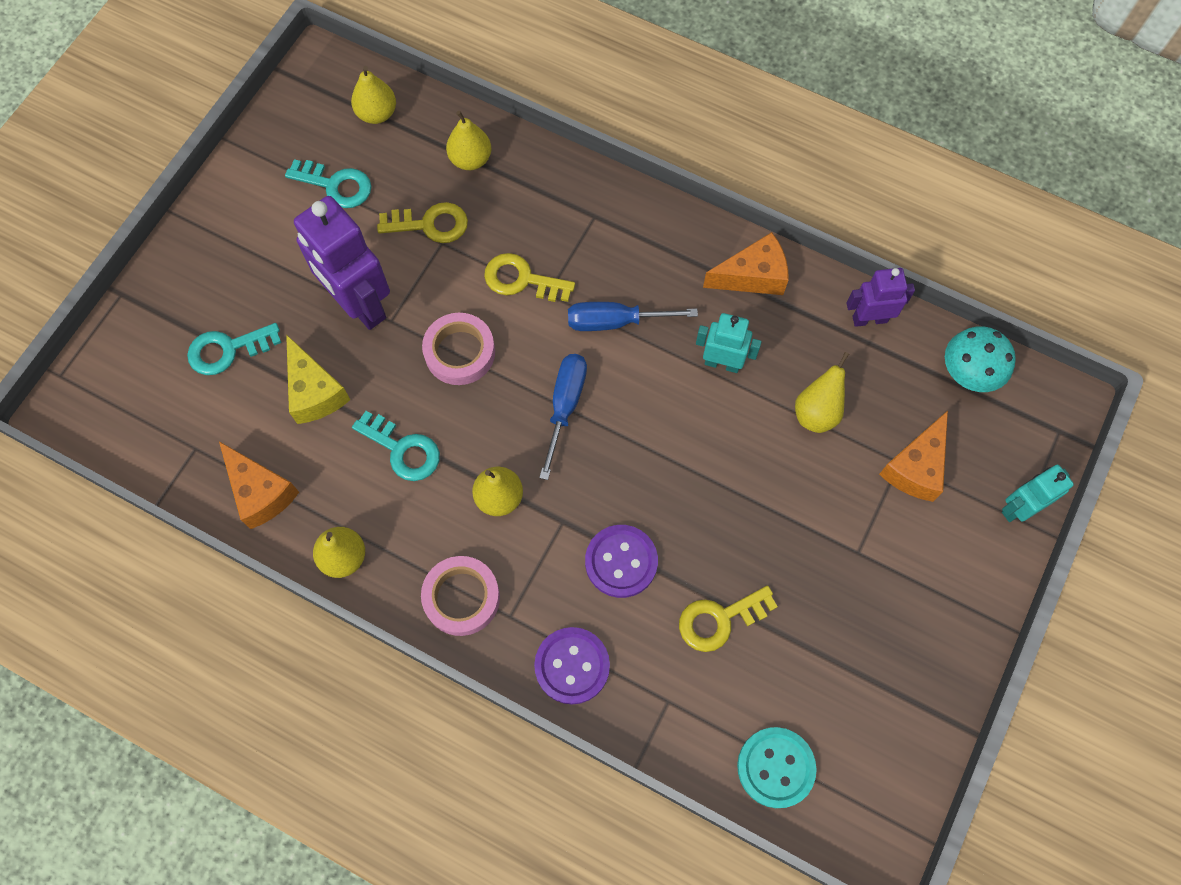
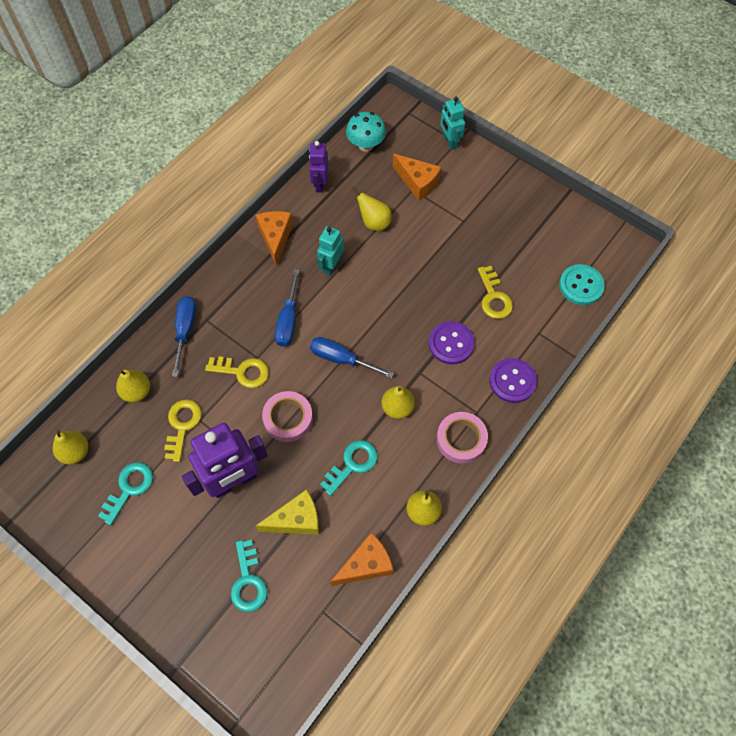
camera: 80 degrees left, 5 degrees down
yellow key [484,253,575,302] -> yellow key turned 105 degrees counterclockwise [205,356,269,388]
none -> blue screwdriver [172,296,196,377]

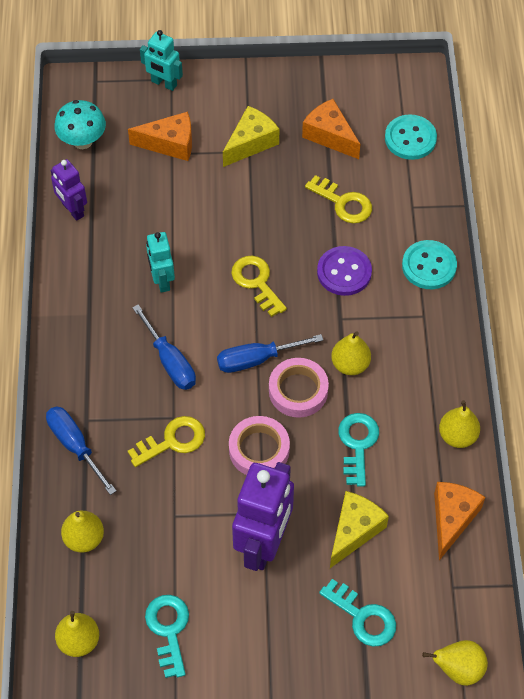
camera: 40 degrees left, 5 degrees down
yellow key [164,399,202,462] -> yellow key moved to [231,256,287,317]
orange cheese [256,211,293,267] -> orange cheese moved to [302,99,360,159]
yellow pear [352,187,392,231] -> yellow pear moved to [422,640,488,686]
pink tape [437,412,488,464] -> pink tape moved to [269,358,329,418]
purple button [490,358,537,403] -> turquoise button [402,240,457,289]
none -> yellow cheese [223,106,279,167]

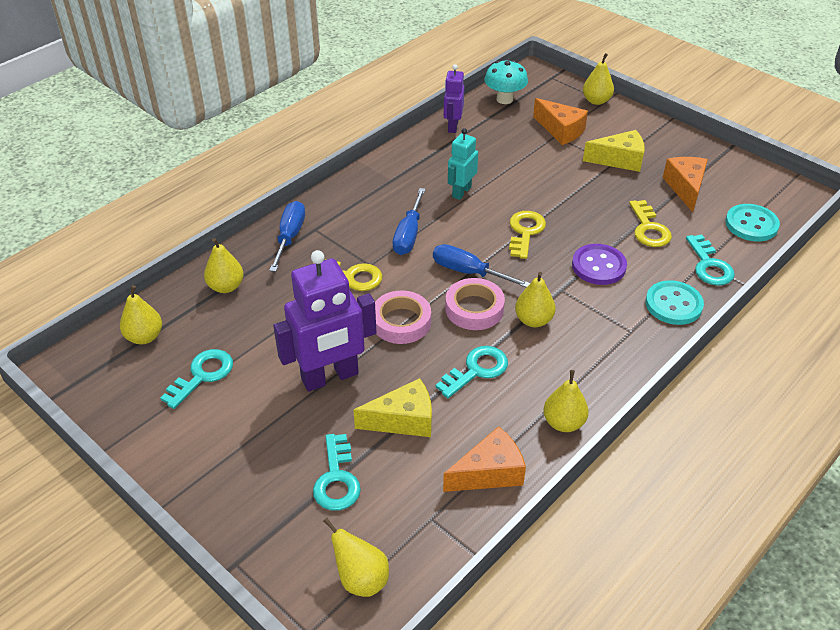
camera: 45 degrees right, 15 degrees down
turquoise robot [140,30,183,91] -> yellow pear [583,53,614,105]
none -> turquoise key [686,235,735,286]

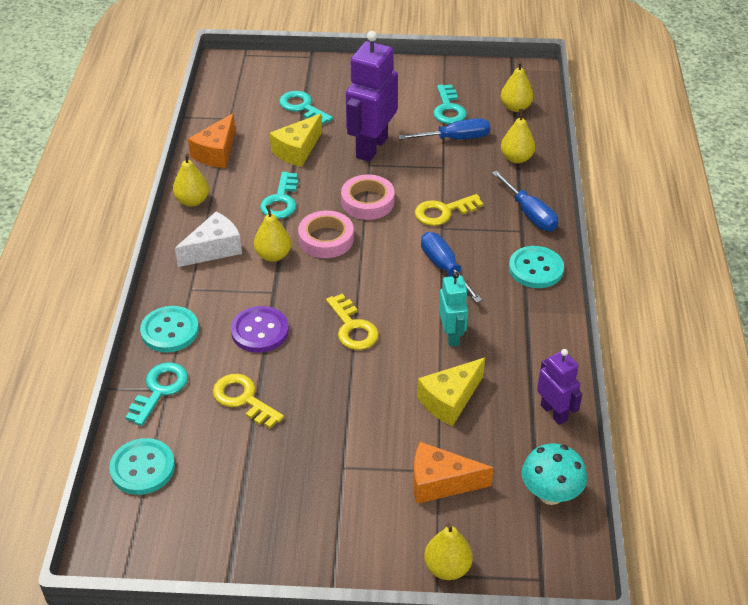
camera: 140 degrees right, 0 degrees up
yellow pear [323,518,389,597] -> none
blue screwdriver [433,244,530,288] -> blue screwdriver moved to [398,118,490,140]
yellow cheese [583,130,645,172] -> yellow cheese moved to [417,358,485,426]
orange cheese [663,157,708,212] -> none
turquoise key [686,235,735,286] -> turquoise key turned 75 degrees clockwise [126,362,188,426]
none -> white cheese [175,212,242,267]
none -> turquoise button [509,246,564,288]

